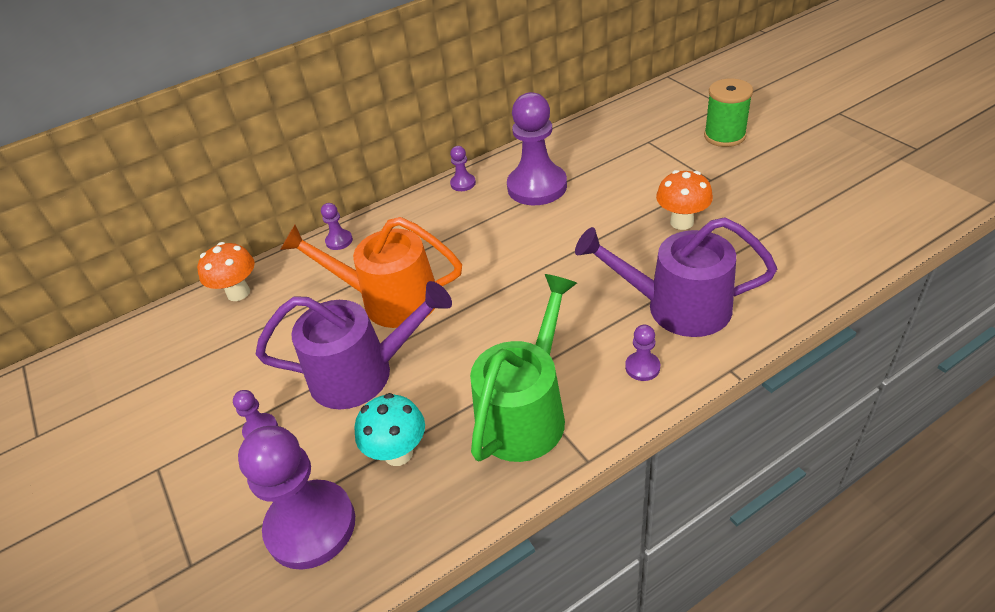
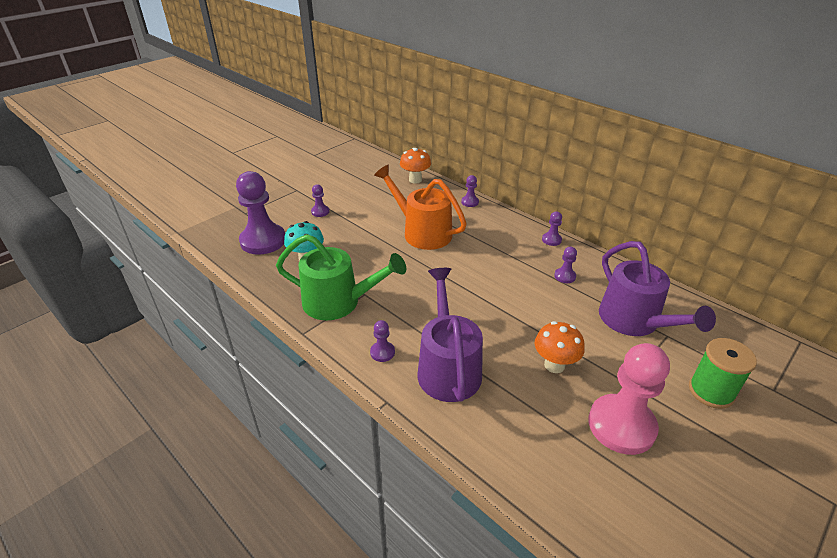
camera: 70 degrees right, 5 degrees down
purple watering can [255,281,452,409] -> purple watering can moved to [599,241,716,336]
orange watering can [280,217,462,328] -> orange watering can turned 45 degrees counterclockwise [374,165,467,250]
purple pawn [507,92,567,205] -> purple pawn [554,247,577,283], size x0.43
none -> pink pawn [588,343,670,455]

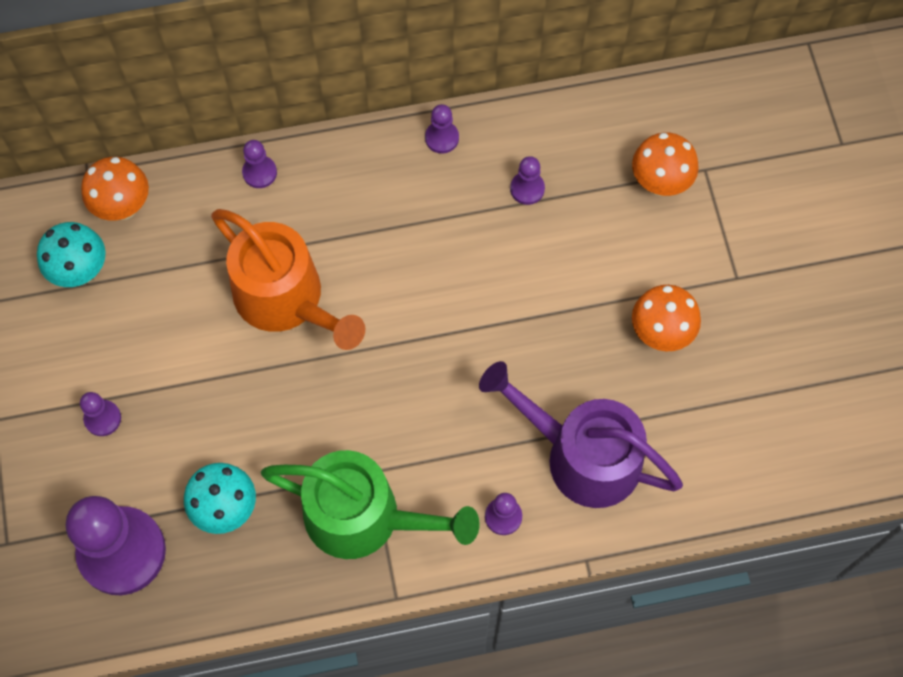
camera: 55 degrees left, 30 degrees up
green watering can [276,234,406,320] -> green watering can turned 60 degrees clockwise [261,450,480,559]
orange watering can [374,165,467,250] -> orange watering can turned 120 degrees counterclockwise [211,209,365,350]
pink pawn [588,343,670,455] -> none
purple watering can [599,241,716,336] -> orange mushroom [632,132,699,196]
green spool [689,338,757,409] -> none
none -> turquoise mushroom [37,222,106,287]

